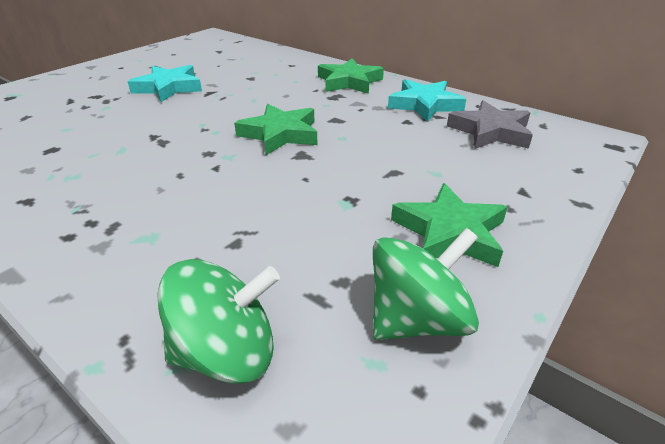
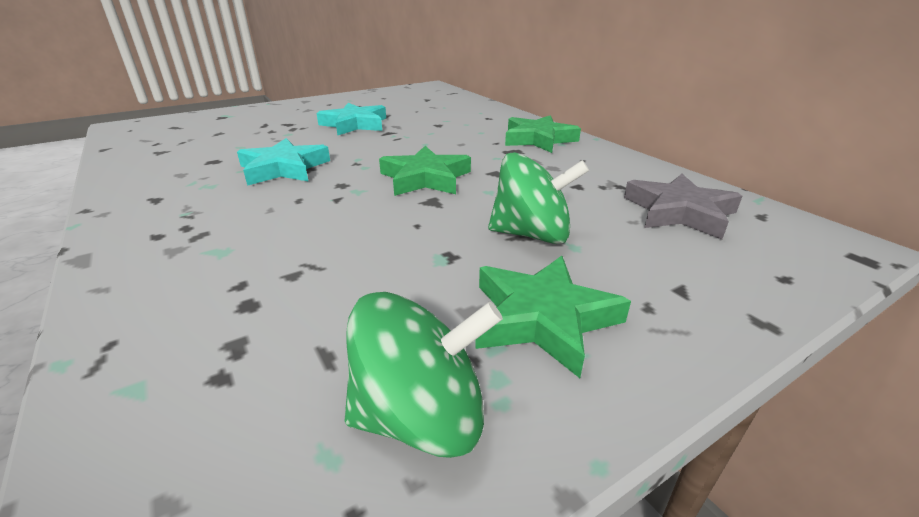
camera: 20 degrees right, 5 degrees down
green spinning top [157,259,280,384] -> green spinning top moved to [488,152,589,244]
turquoise star [388,79,466,122] -> turquoise star moved to [237,138,330,186]

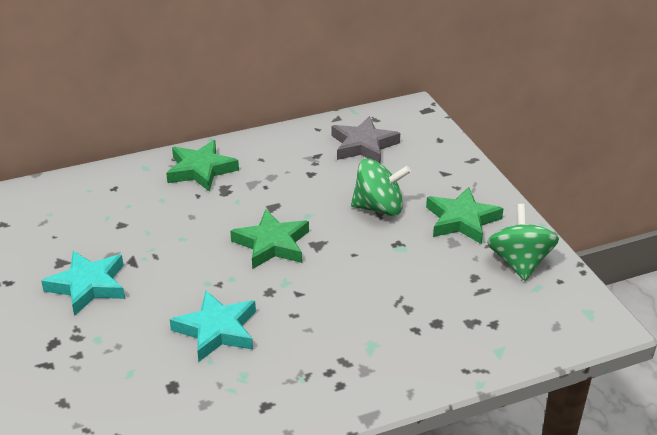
camera: 80 degrees left, 5 degrees up
green spinning top [488,152,589,244] -> green spinning top turned 75 degrees clockwise [351,158,411,216]

